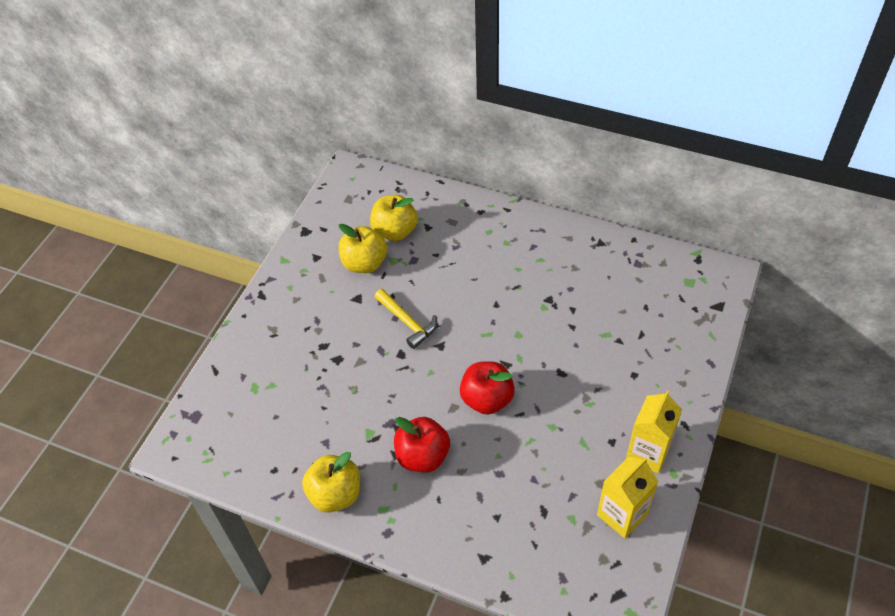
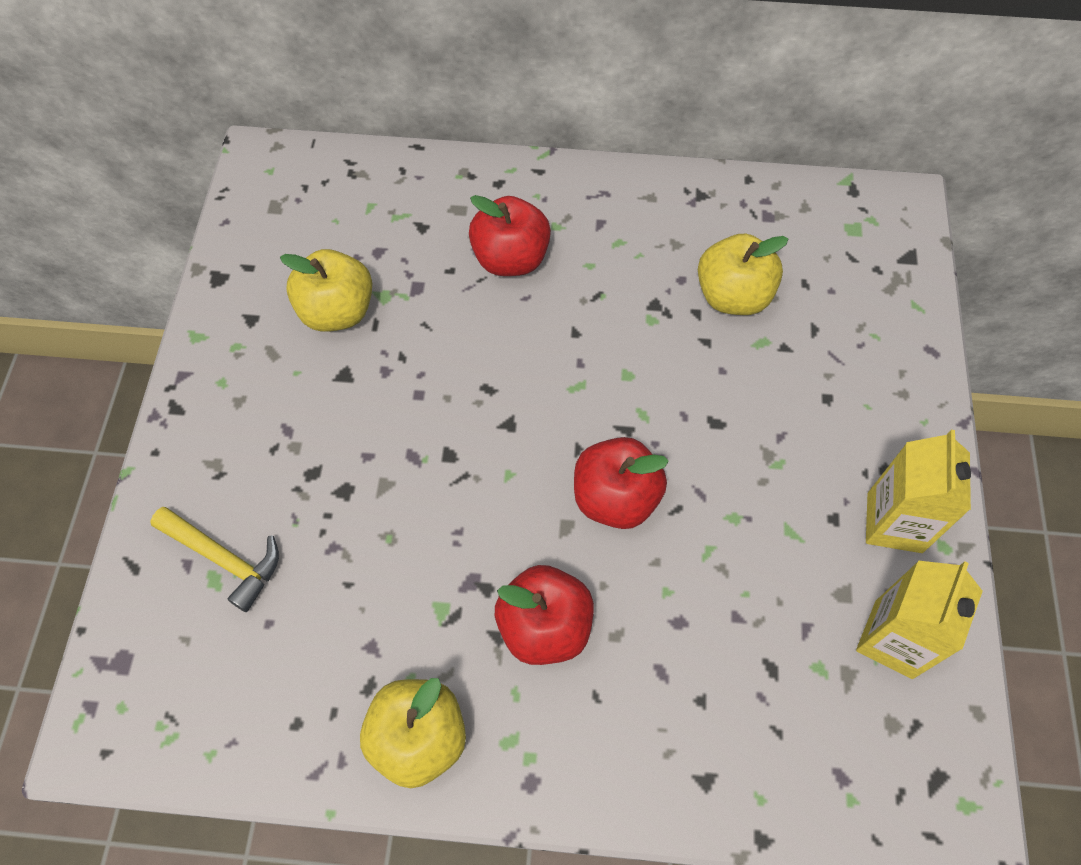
camera: 20 degrees left, 10 degrees up
yellow apple [370,195,418,241] -> yellow apple moved to [698,234,788,315]
yellow hammer [375,289,437,349] -> yellow hammer moved to [150,507,279,612]
none -> red apple [469,195,551,276]

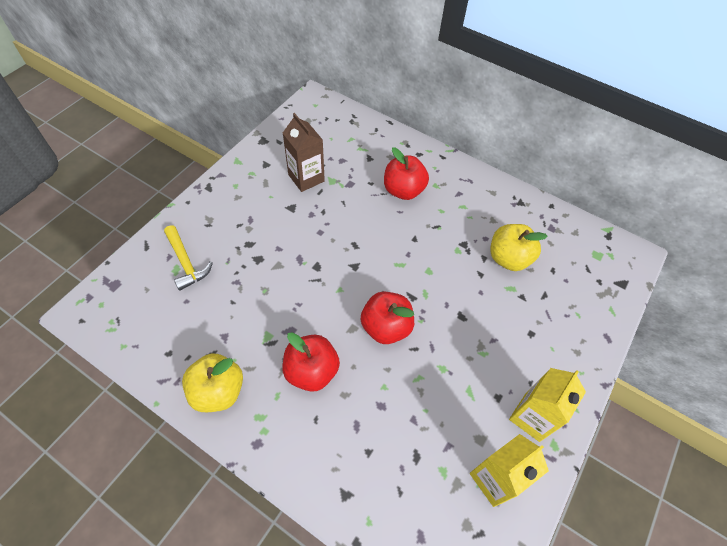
camera: 25 degrees right, 5 degrees down
yellow apple [280,249,372,332] -> brown carton [283,113,325,192]

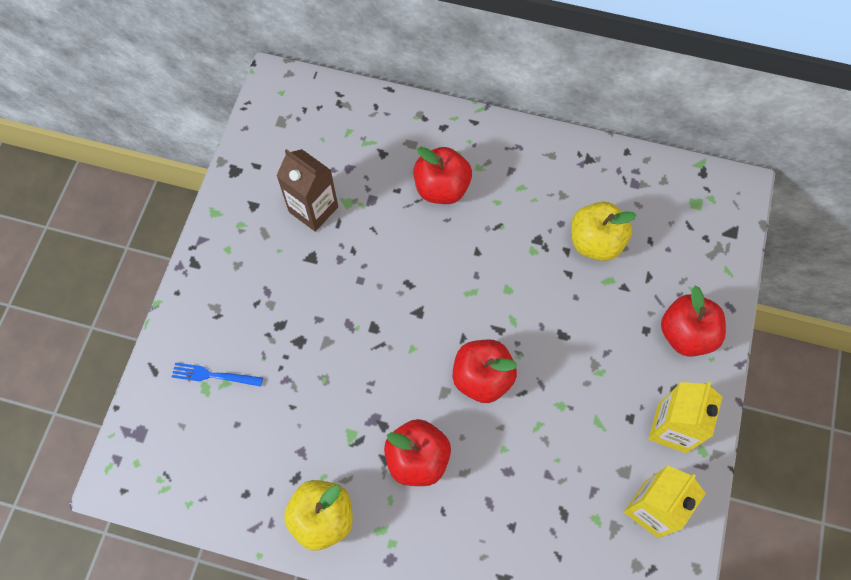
camera: 15 degrees left, 10 degrees up
yellow hammer [164,225,213,291] -> blue fork [172,363,263,387]
none -> red apple [661,286,726,357]

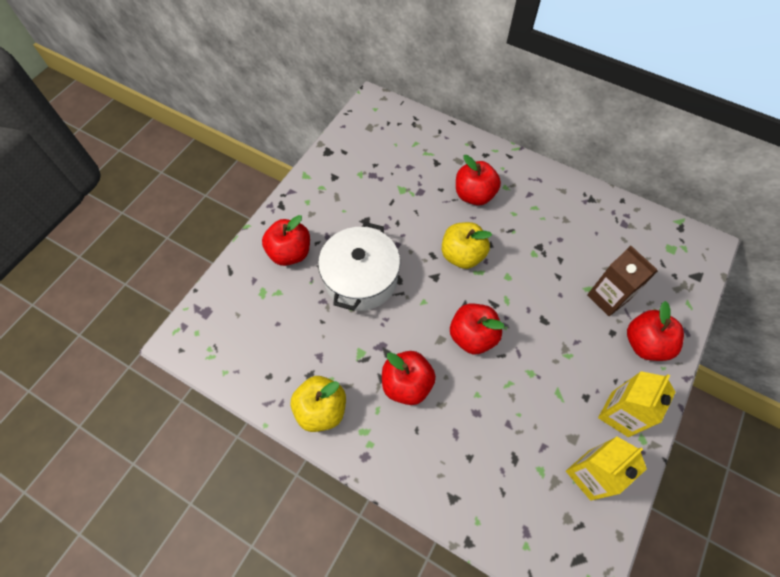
camera: 15 degrees right, 5 degrees down
blue fork [172,363,263,387] -> none
brown carton [276,149,338,232] -> brown carton moved to [587,245,658,316]
yellow apple [571,202,637,261] -> yellow apple moved to [442,222,492,269]
none -> red apple [262,215,310,266]
none -> white pot [318,222,400,311]

